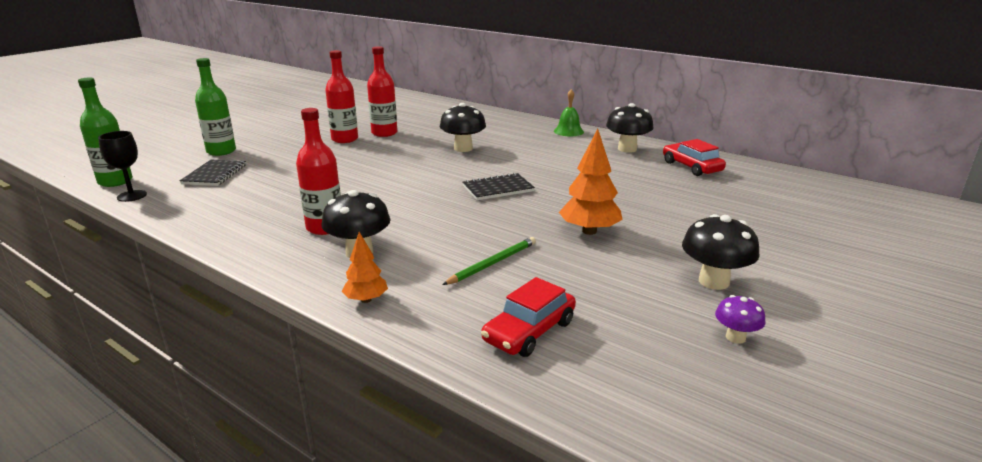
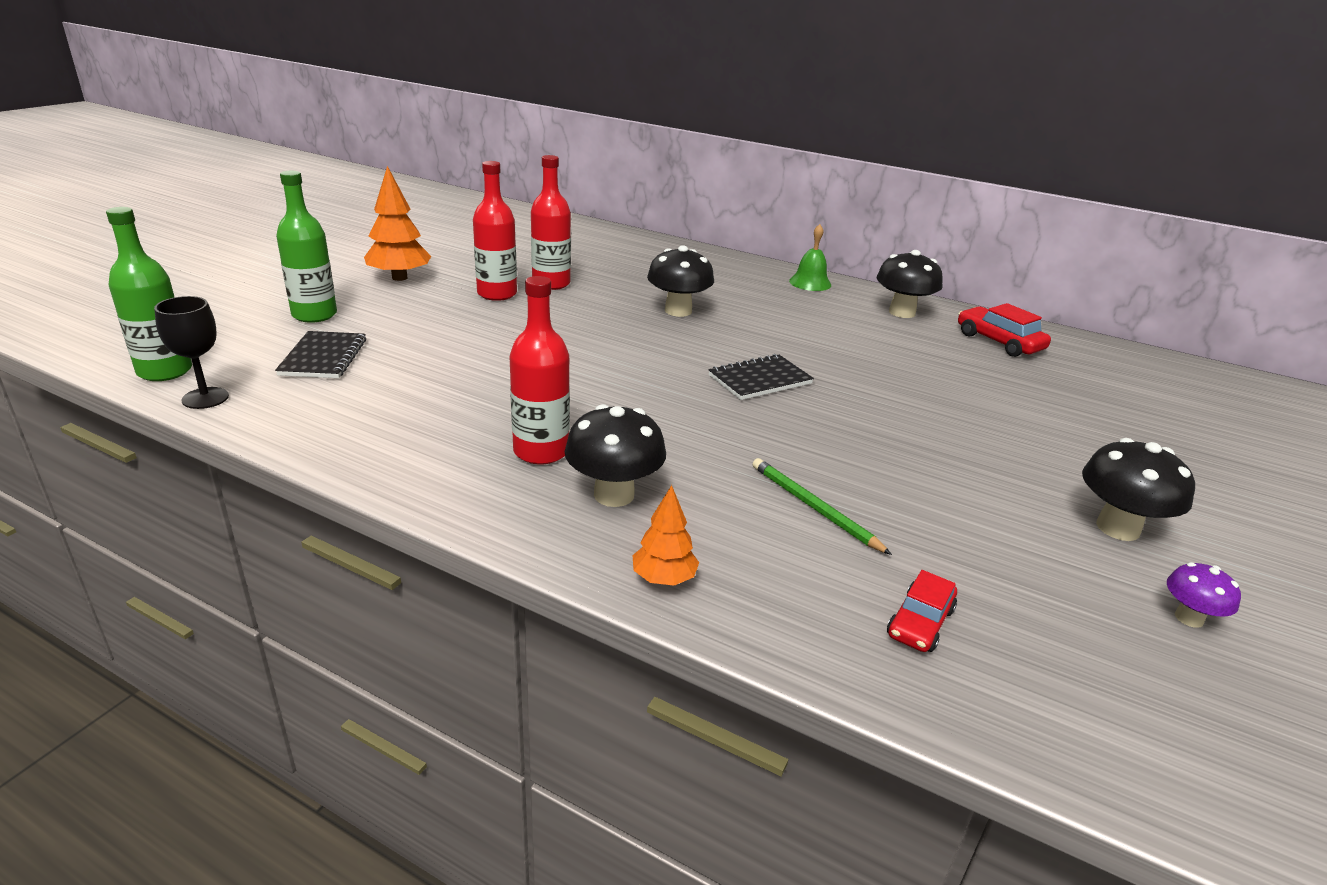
camera: 10 degrees left, 5 degrees up
green pencil [442,237,536,285] -> green pencil turned 75 degrees counterclockwise [753,458,892,555]
red car [481,277,576,357] -> red car [887,570,957,652], size x0.66
orange tree [559,128,623,235] -> orange tree moved to [364,166,431,281]

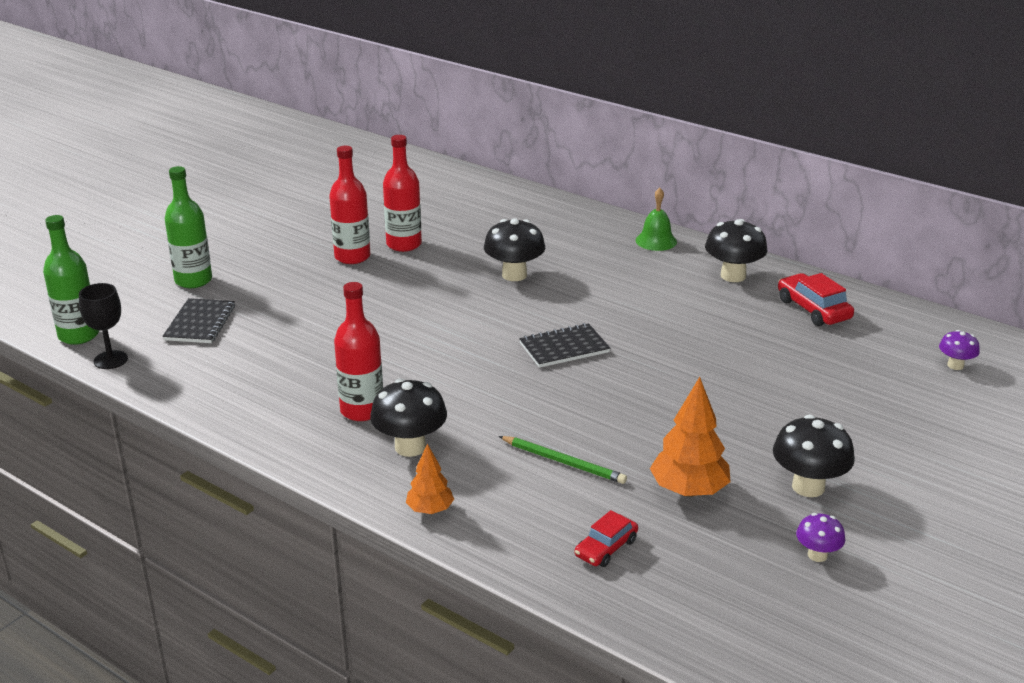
camera: 10 degrees right, 0 degrees up
orange tree [364,166,431,281] -> orange tree moved to [650,377,731,497]
green pencil [753,458,892,555] -> green pencil turned 150 degrees clockwise [499,436,627,484]
none -> purple mushroom [939,330,980,370]

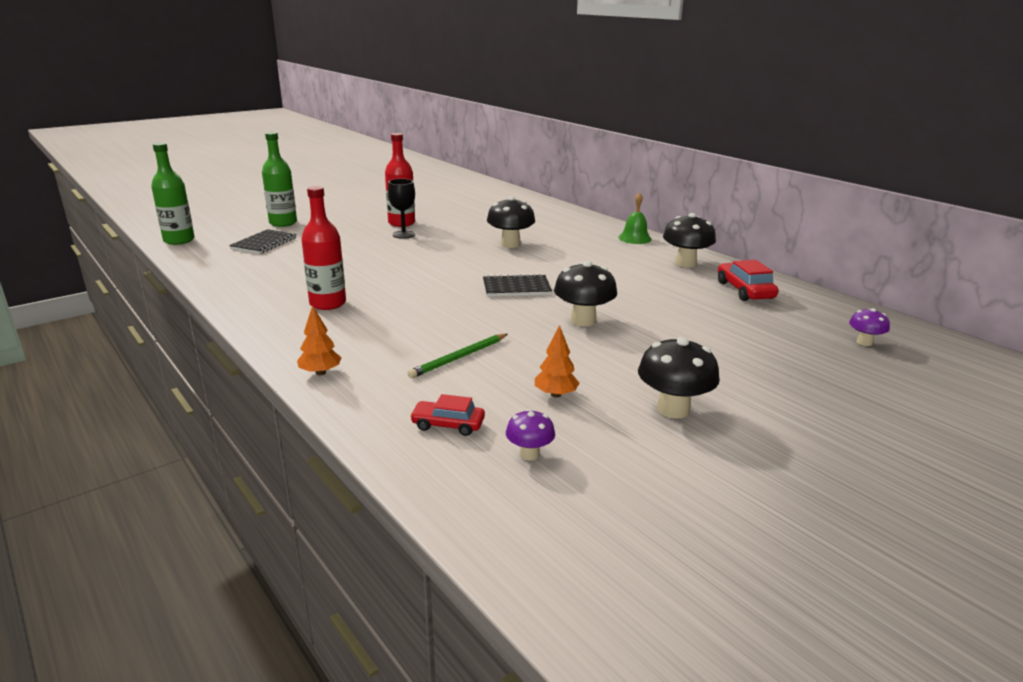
camera: 15 degrees right, 5 degrees down
black goblet [79,283,128,369] -> black goblet moved to [388,179,415,239]
black mushroom [370,379,447,457] -> black mushroom moved to [554,261,617,327]
red bottle [383,135,422,252] -> none
green pencil [499,436,627,484] -> green pencil turned 90 degrees clockwise [407,334,507,378]
red car [575,510,638,567] -> red car turned 45 degrees clockwise [410,394,485,436]
orange tree [650,377,731,497] -> orange tree [535,325,580,398], size x0.59
purple mushroom [796,513,845,562] -> purple mushroom moved to [506,409,555,460]

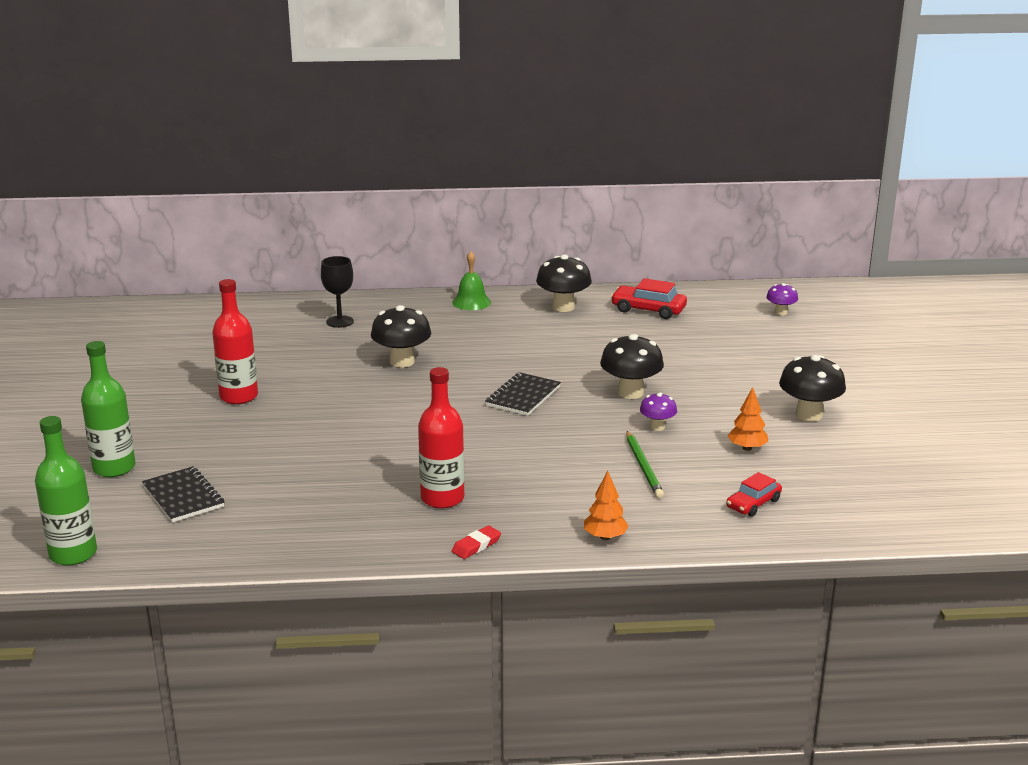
camera: 55 degrees left, 0 degrees up
black goblet [388,179,415,239] -> black goblet moved to [321,256,354,328]
purple mushroom [506,409,555,460] -> purple mushroom moved to [640,392,677,431]
none -> red eraser [452,525,501,559]

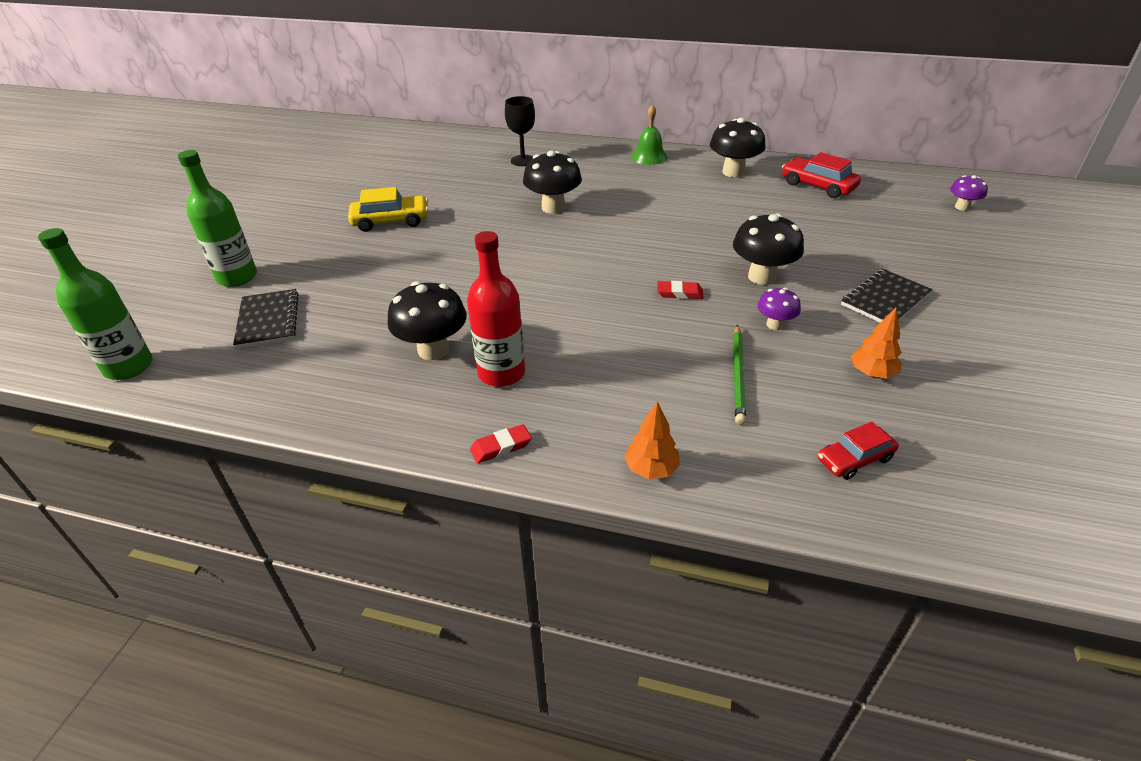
camera: 20 degrees right, 15 degrees up
red bottle [212,279,258,404] -> yellow car [348,187,429,232]
black notebook [485,372,561,416] -> black notebook moved to [841,269,932,323]
black mushroom [779,355,846,422] -> black mushroom moved to [387,281,467,360]
none -> red eraser [657,281,704,299]

